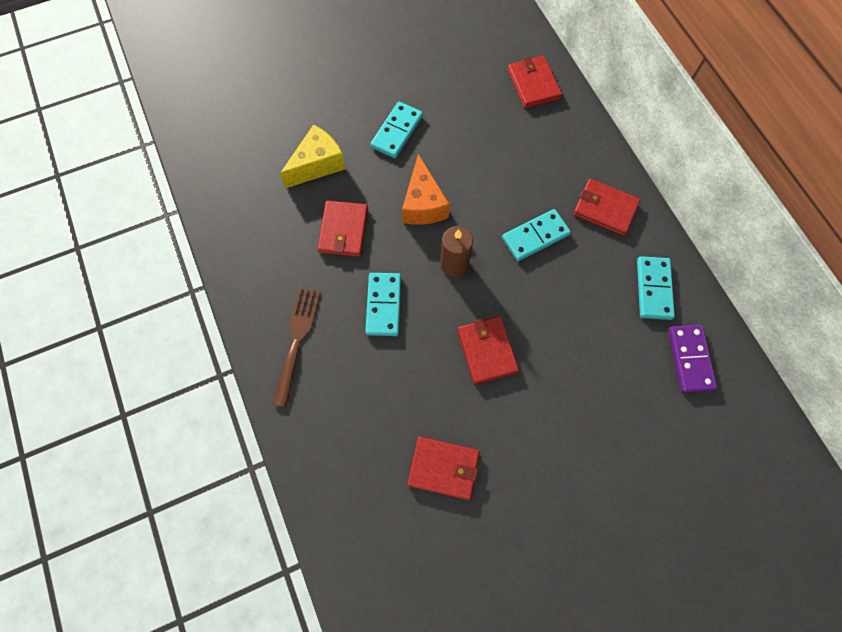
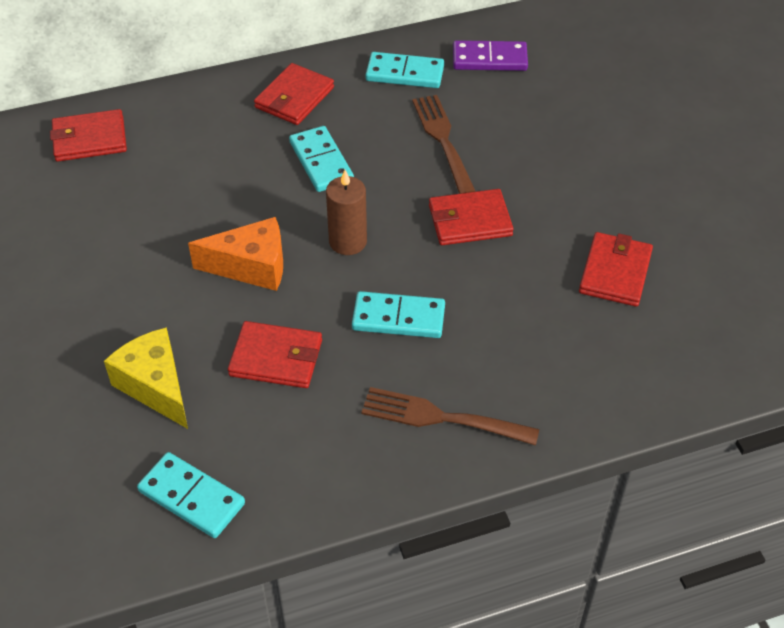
camera: 85 degrees left, 20 degrees down
turquoise domino [370,102,423,158] -> turquoise domino moved to [137,452,245,538]
none -> brown fork [412,95,476,194]

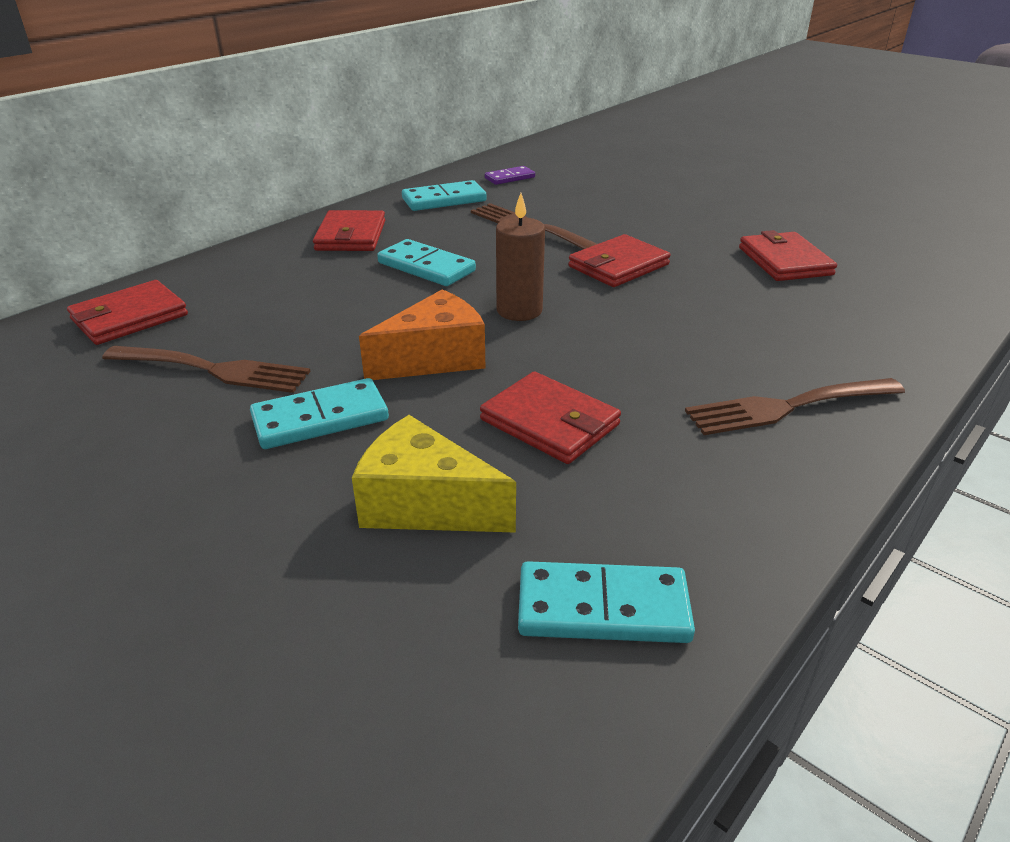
camera: 30 degrees left, 15 degrees down
red wallet [228,321,322,388] -> red wallet turned 60 degrees clockwise [480,372,621,464]
turquoise domino [352,291,445,338] -> turquoise domino moved to [250,378,389,449]
purple domino [453,40,528,71] -> purple domino [485,166,535,185], size x0.63
none -> brown fork [102,346,310,393]

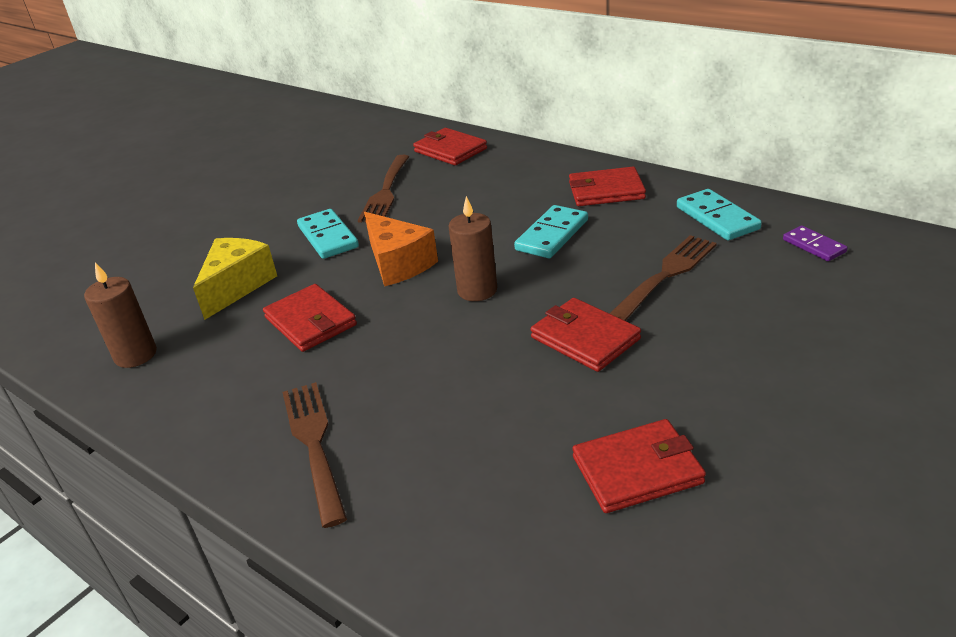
camera: 90 degrees right, 0 degrees up
red wallet [480,372,621,464] -> red wallet turned 75 degrees counterclockwise [263,284,357,352]
turquoise domino [518,561,695,643] -> brown candle [84,262,157,368]

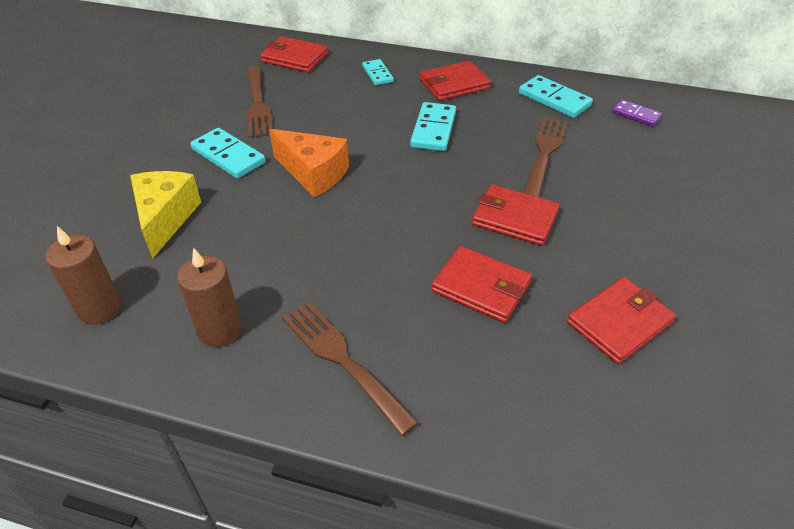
camera: 25 degrees left, 10 degrees up
red wallet [263,284,357,352] -> red wallet moved to [431,246,532,323]
brown candle [448,196,497,301] -> brown candle moved to [177,248,242,347]
none -> turquoise domino [362,59,394,85]

